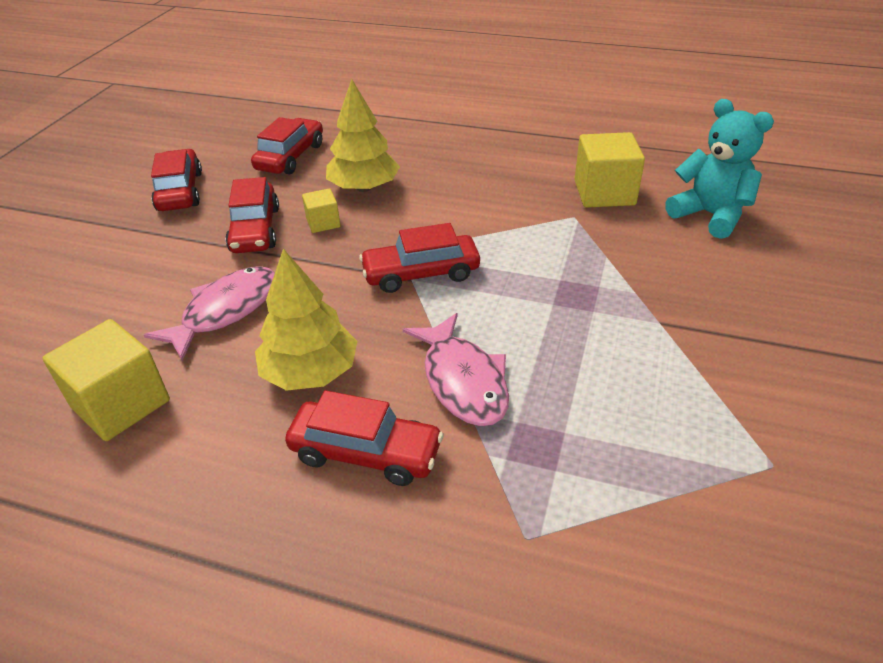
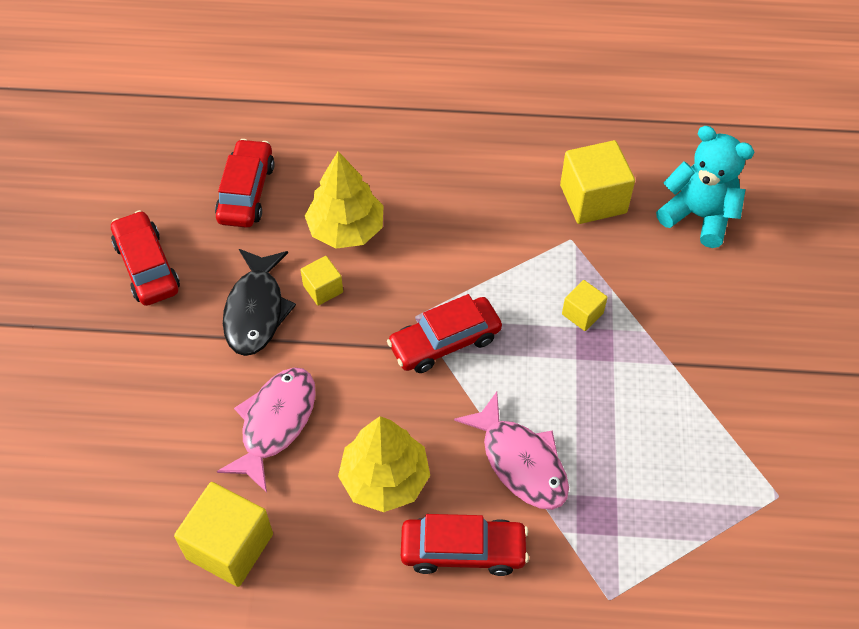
camera: 15 degrees left, 15 degrees up
red car [225,177,279,253] -> black fish [223,249,296,356]
none -> yellow cube [562,280,608,331]

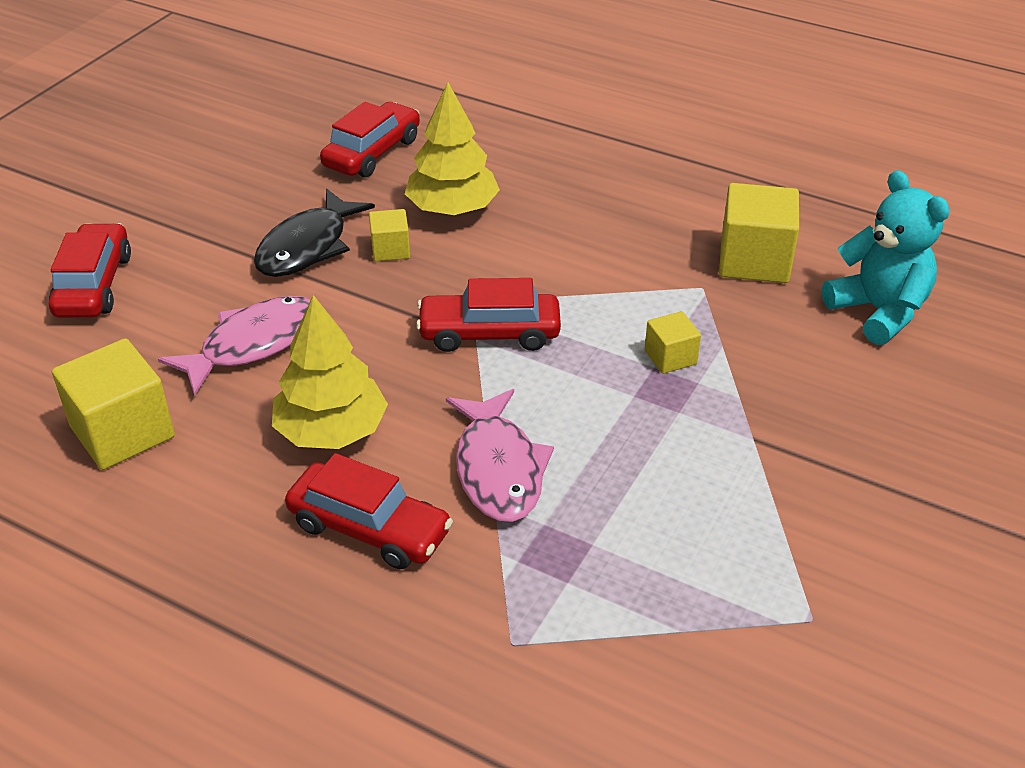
camera: 25 degrees right, 15 degrees down
red car [111,210,180,306] -> red car moved to [49,223,131,318]

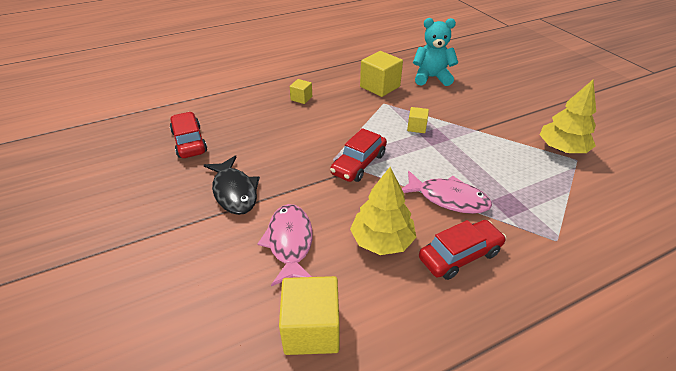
camera: 55 degrees left, 0 degrees up
red car [49,223,131,318] -> none
yellow cube [369,209,410,261] -> yellow cube moved to [290,79,312,104]
yellow tree [405,82,500,215] -> yellow tree moved to [540,80,596,153]

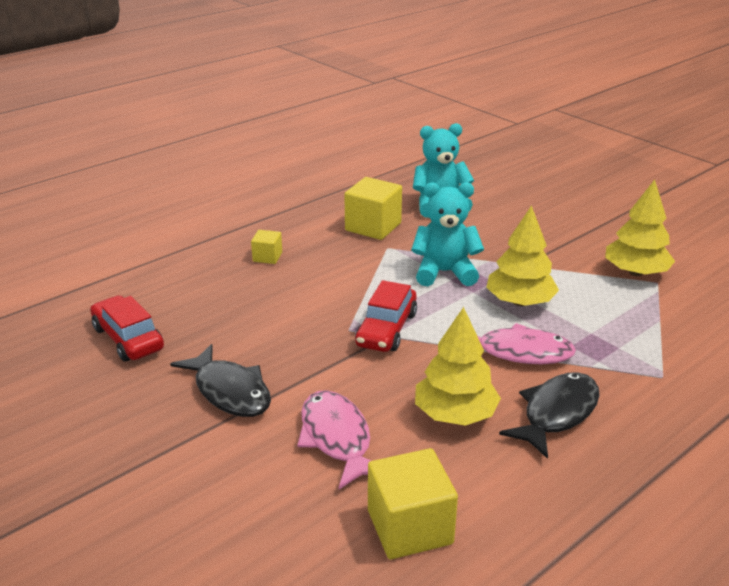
camera: 15 degrees left, 10 degrees down
yellow cube [407,107,429,133] -> turquoise teddy bear [411,182,484,286]
red car [419,220,506,280] -> black fish [499,372,600,459]
none -> yellow tree [486,205,559,306]

